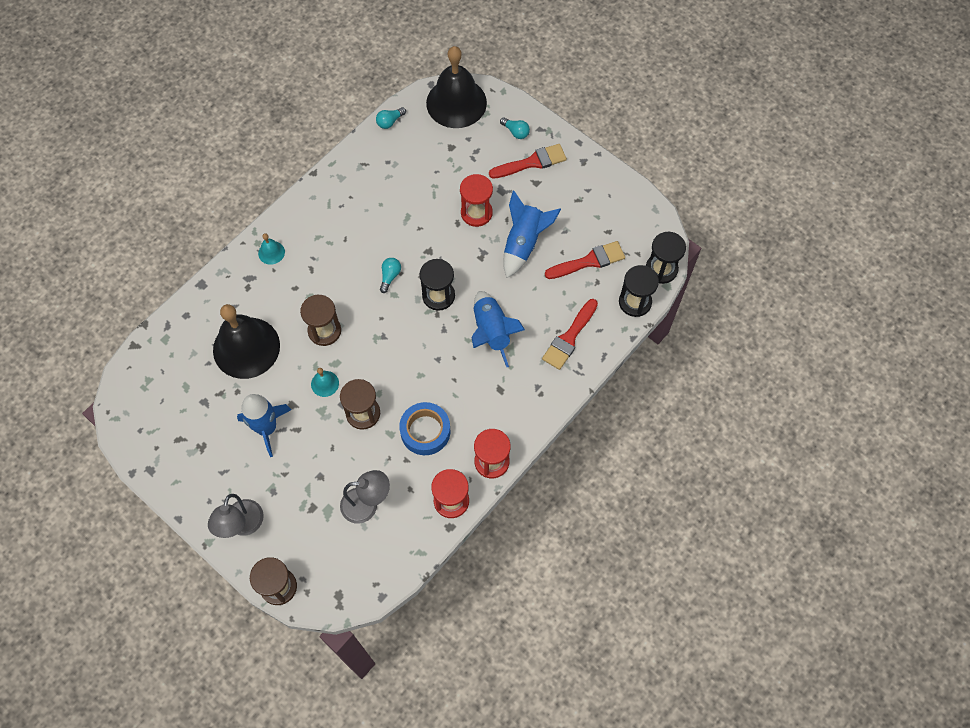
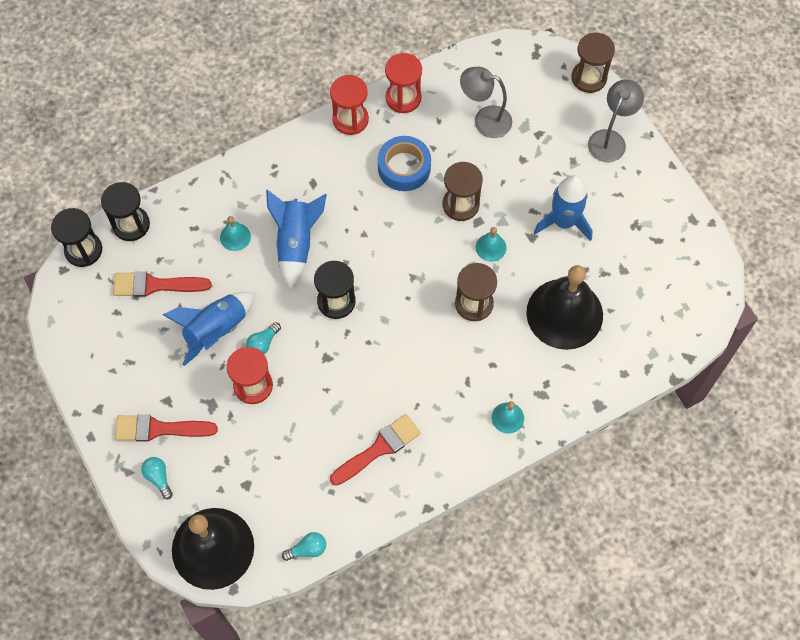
camera: 160 degrees left, 0 degrees up
turquoise light bulb [380,258,401,293] -> turquoise light bulb moved to [246,322,281,354]
red brush [542,299,598,370] -> red brush moved to [330,414,421,486]
none -> turquoise bell [220,216,251,251]

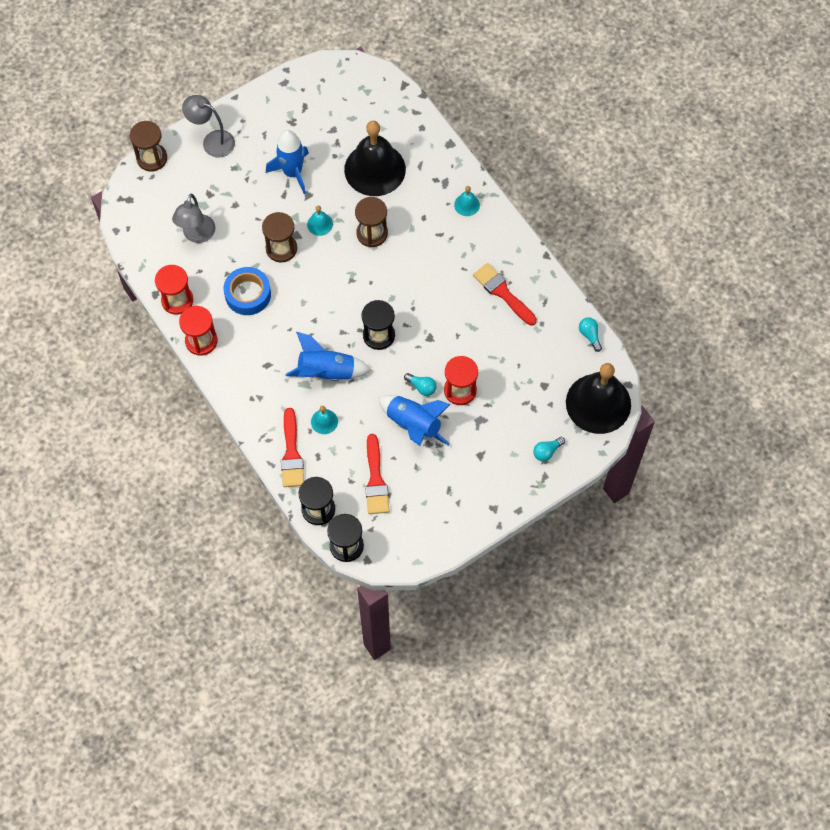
camera: 95 degrees left, 0 degrees up
red brush [115,414,218,442] -> red brush moved to [281,408,304,487]

